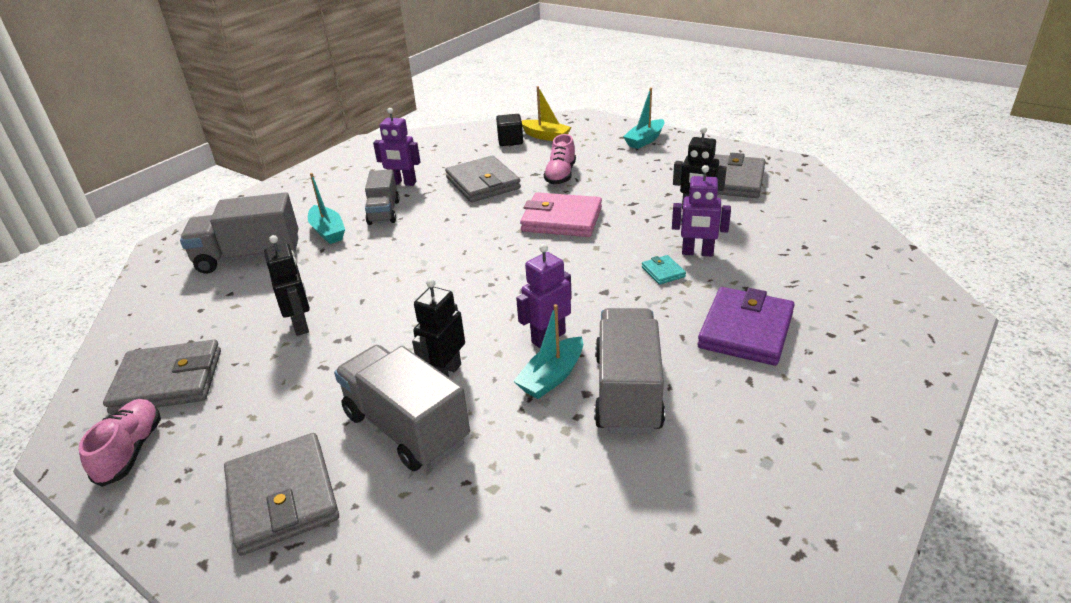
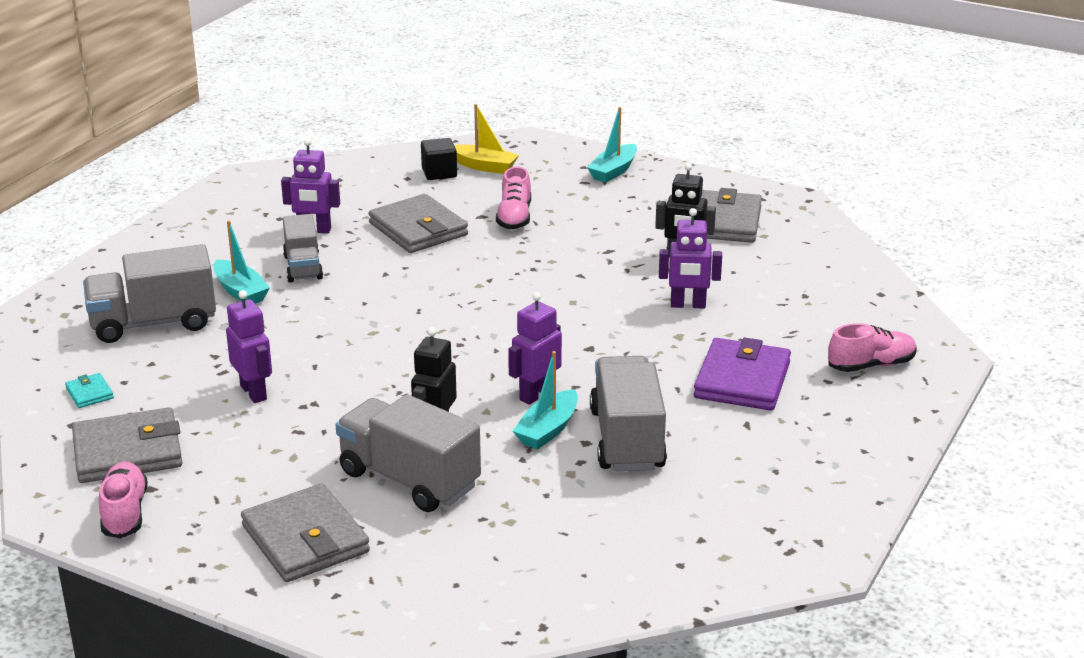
camera: 10 degrees left, 5 degrees down
black robot [264,235,310,336] -> purple robot [226,290,272,403]
pink wallet [520,192,602,237] -> none
turquoise wallet [642,255,686,285] -> turquoise wallet moved to [65,373,114,408]
none -> pink shoe [828,323,917,372]

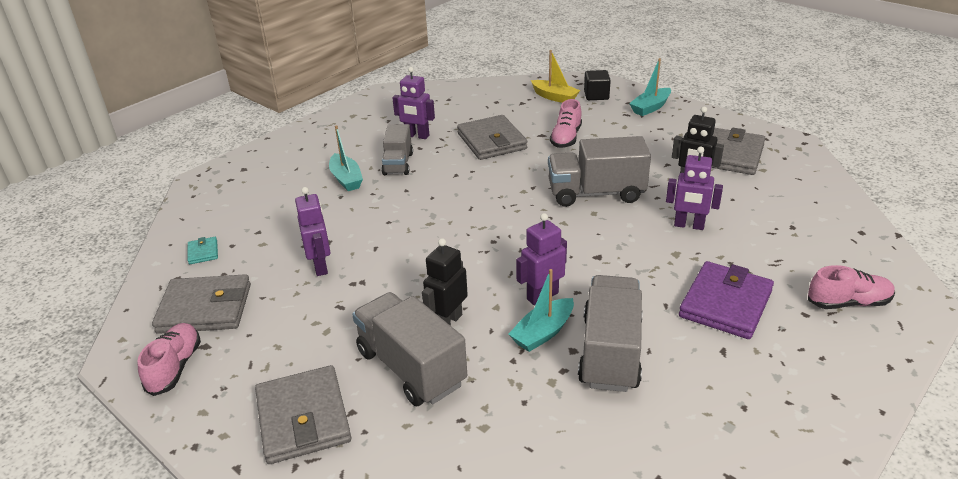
camera: 15 degrees right, 5 degrees up
grey truck [83,244,216,343] -> grey truck moved to [548,136,651,207]
black cube [421,138,457,180] -> black cube moved to [584,70,611,100]

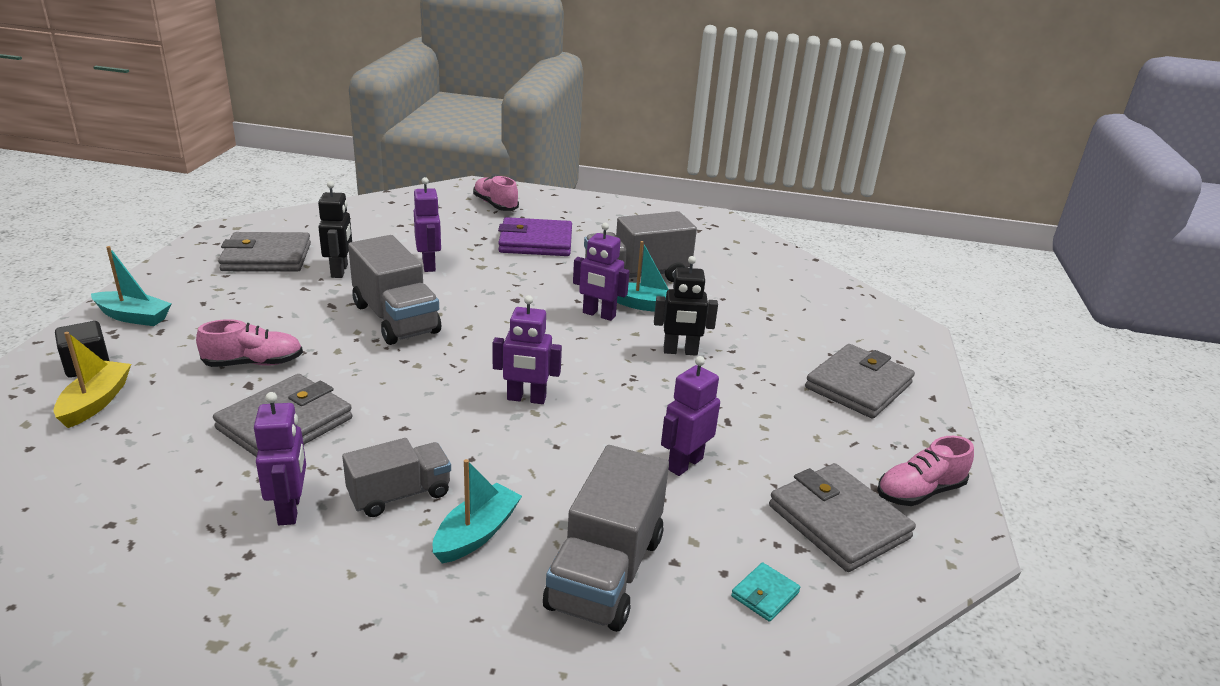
camera: 125 degrees left, 5 degrees down
grey truck [352,292,467,406] -> grey truck moved to [543,445,669,632]
none -> purple robot [493,295,562,404]

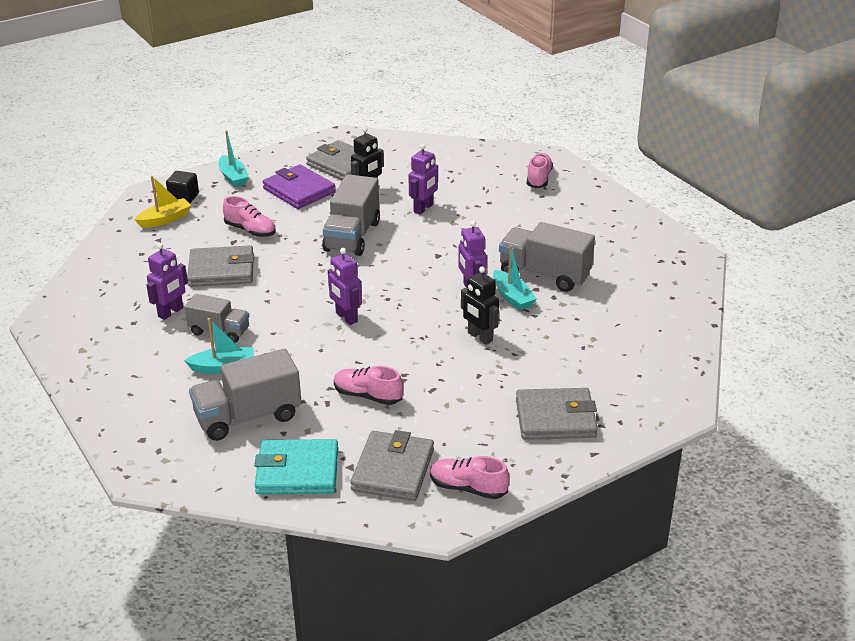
camera: 50 degrees right, 5 degrees up
purple wallet [498,217,572,256] -> purple wallet moved to [263,164,336,209]
purple robot [661,356,720,476] -> pink shoe [334,366,403,405]
turquoise wallet [731,562,800,622] -> turquoise wallet [254,439,338,495], size x2.23

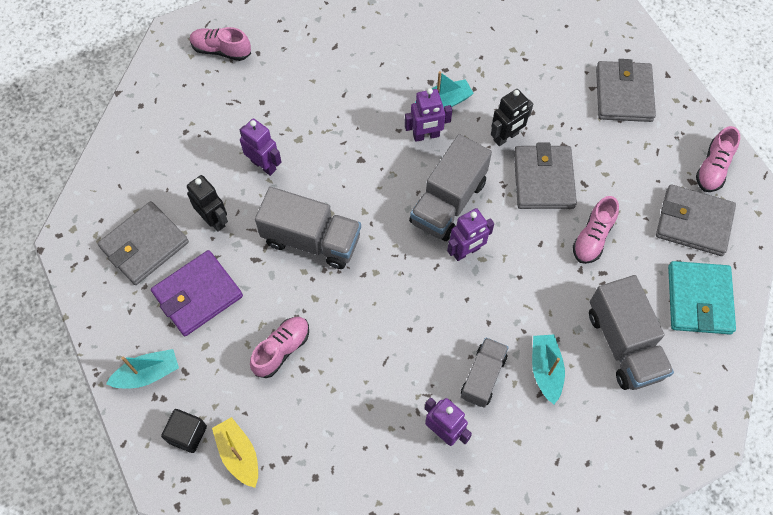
camera: 85 degrees left, 30 degrees up
grey wallet [187,245,254,287] -> grey wallet moved to [514,143,577,209]
grey truck [499,222,595,292] -> grey truck moved to [409,134,492,241]

